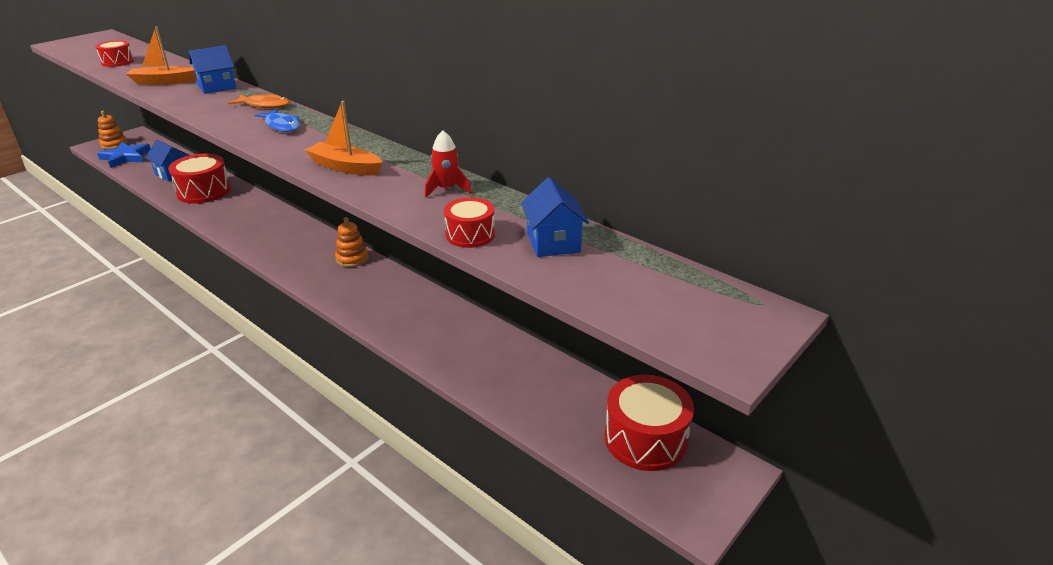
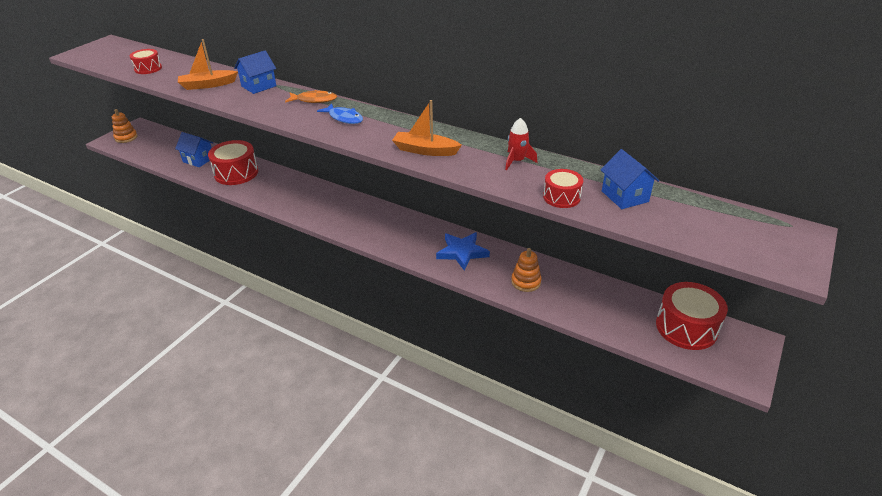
camera: 10 degrees left, 5 degrees up
blue star [97,142,151,168] -> blue star moved to [436,232,490,271]
orange stacking toy [335,217,369,267] -> orange stacking toy moved to [511,248,541,292]

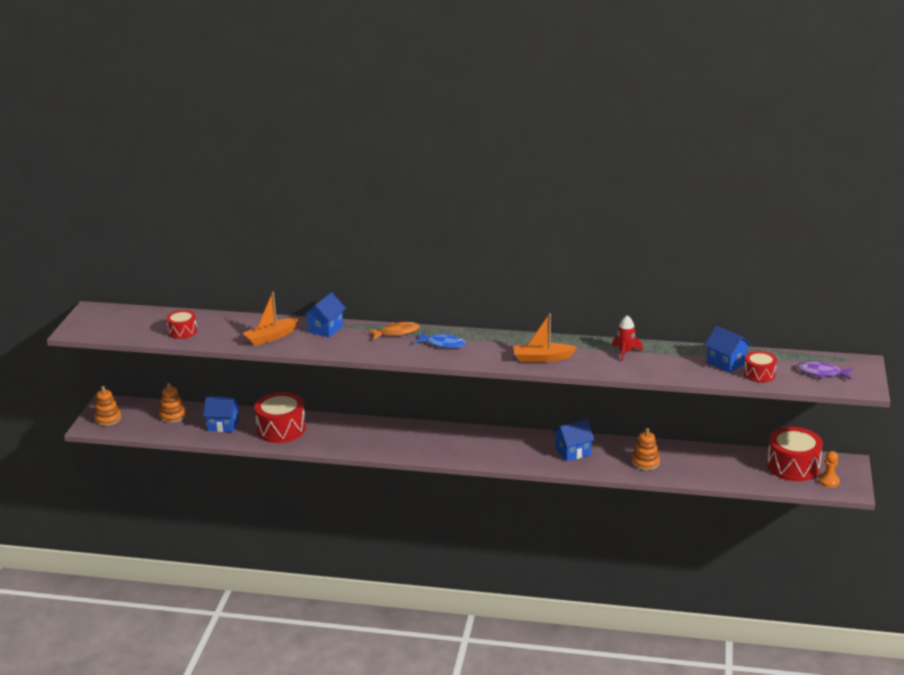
camera: 20 degrees left, 10 degrees down
blue star [436,232,490,271] -> blue house [553,419,595,461]
red drum [543,169,583,208] -> red drum moved to [744,351,777,383]
none -> orange stacking toy [159,383,186,423]
none -> purple fish [797,361,853,380]
none -> orange pawn [818,451,840,487]

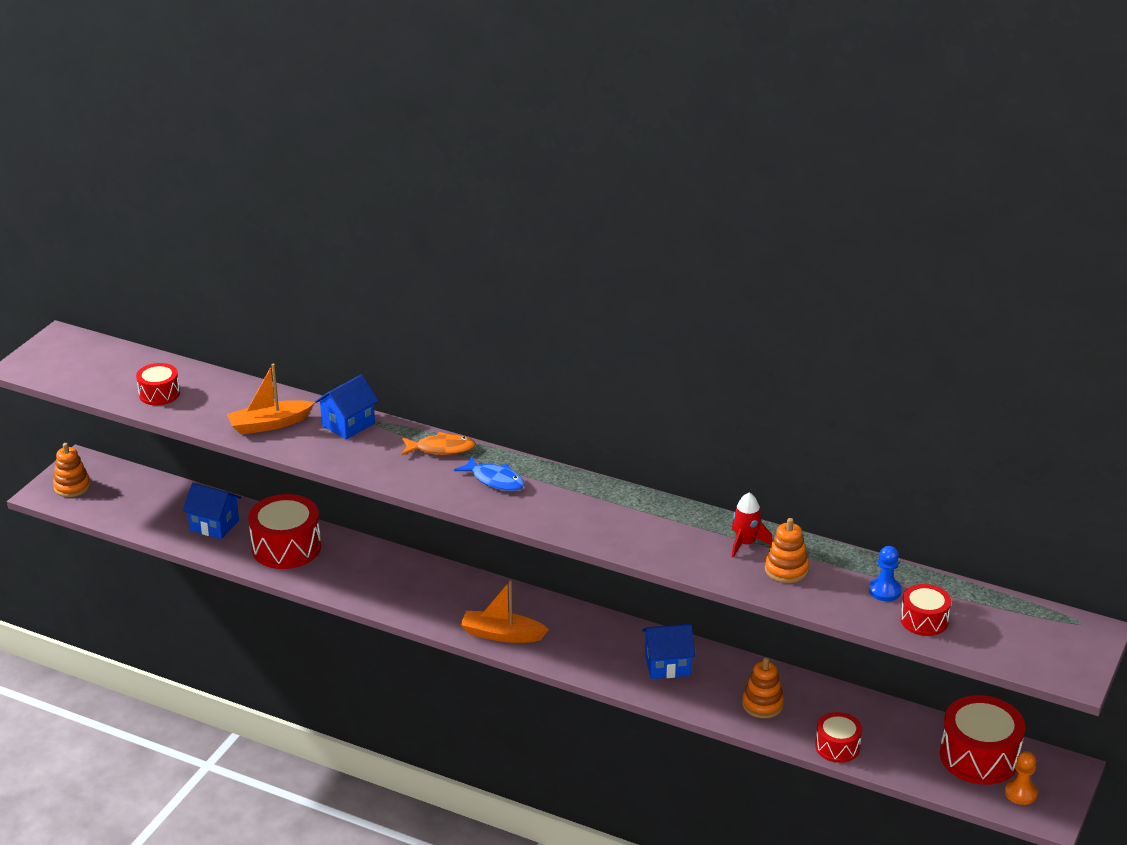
camera: 15 degrees right, 5 degrees up
orange stacking toy [159,383,186,423] -> orange stacking toy moved to [765,518,809,583]
orange boat [513,313,577,362] -> orange boat moved to [461,580,549,643]
blue house [704,326,751,373] -> blue pawn [869,546,902,601]
purple fish [797,361,853,380] -> none
none -> red drum [815,712,862,763]

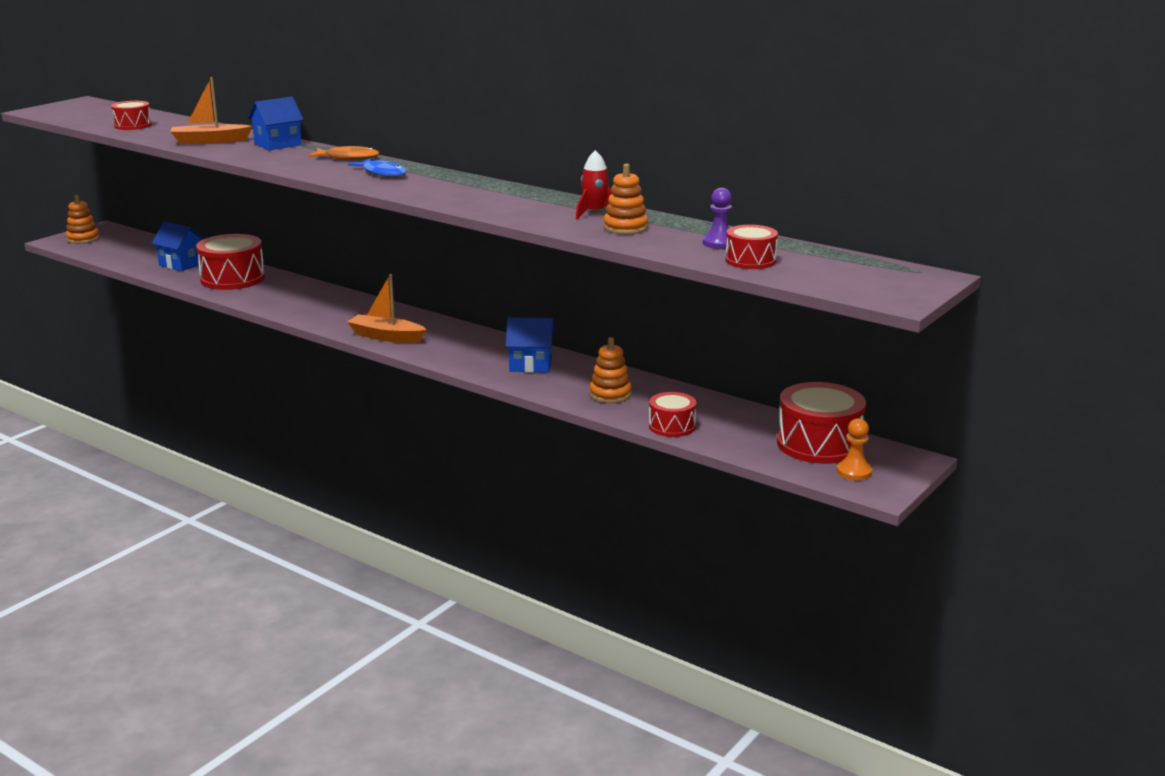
camera: 10 degrees right, 10 degrees down
blue pawn [869,546,902,601] -> purple pawn [703,188,732,249]

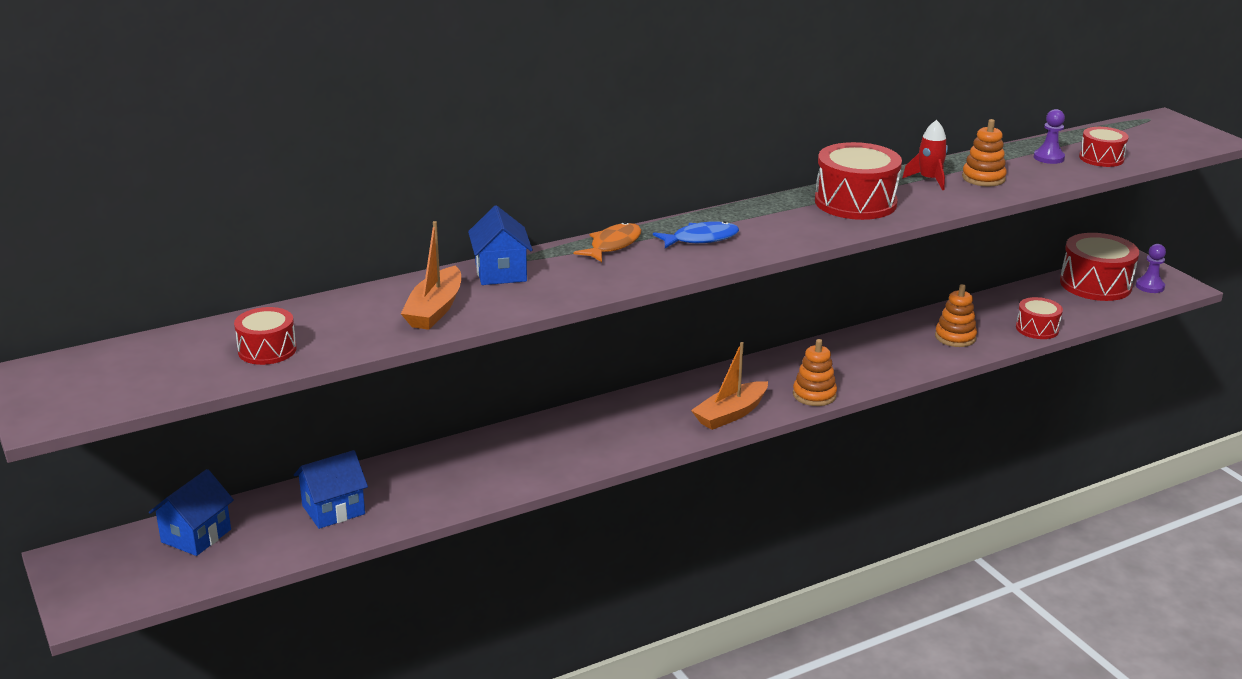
camera: 65 degrees left, 5 degrees up
orange stacking toy [66,194,100,244] -> orange stacking toy moved to [793,339,837,406]
red drum [196,234,265,290] -> red drum moved to [815,142,902,220]
blue house [505,317,555,373] -> blue house moved to [149,469,234,556]
orange pawn [837,418,872,481] -> purple pawn [1136,244,1166,293]

